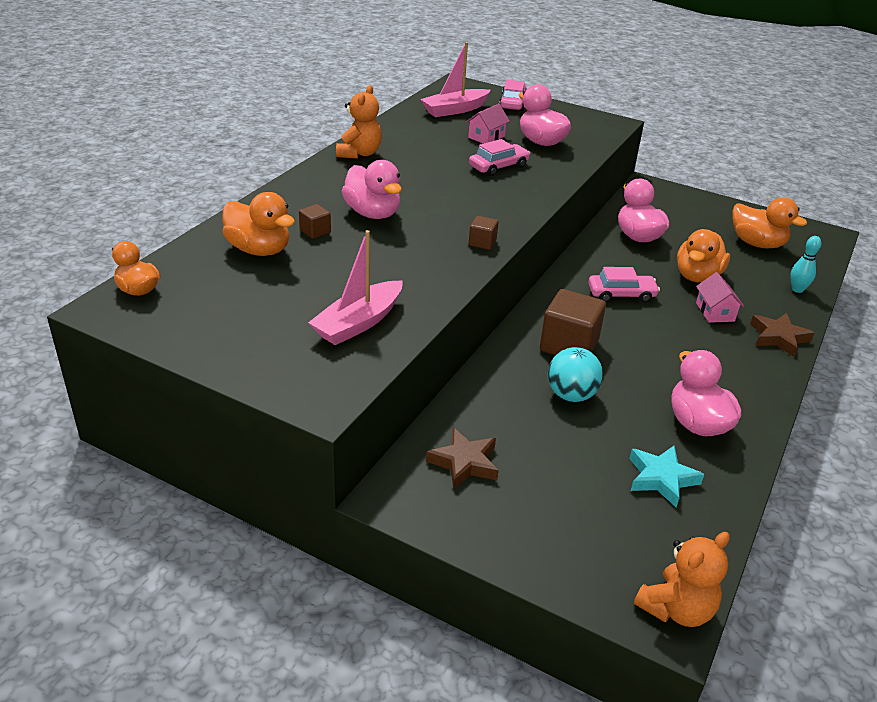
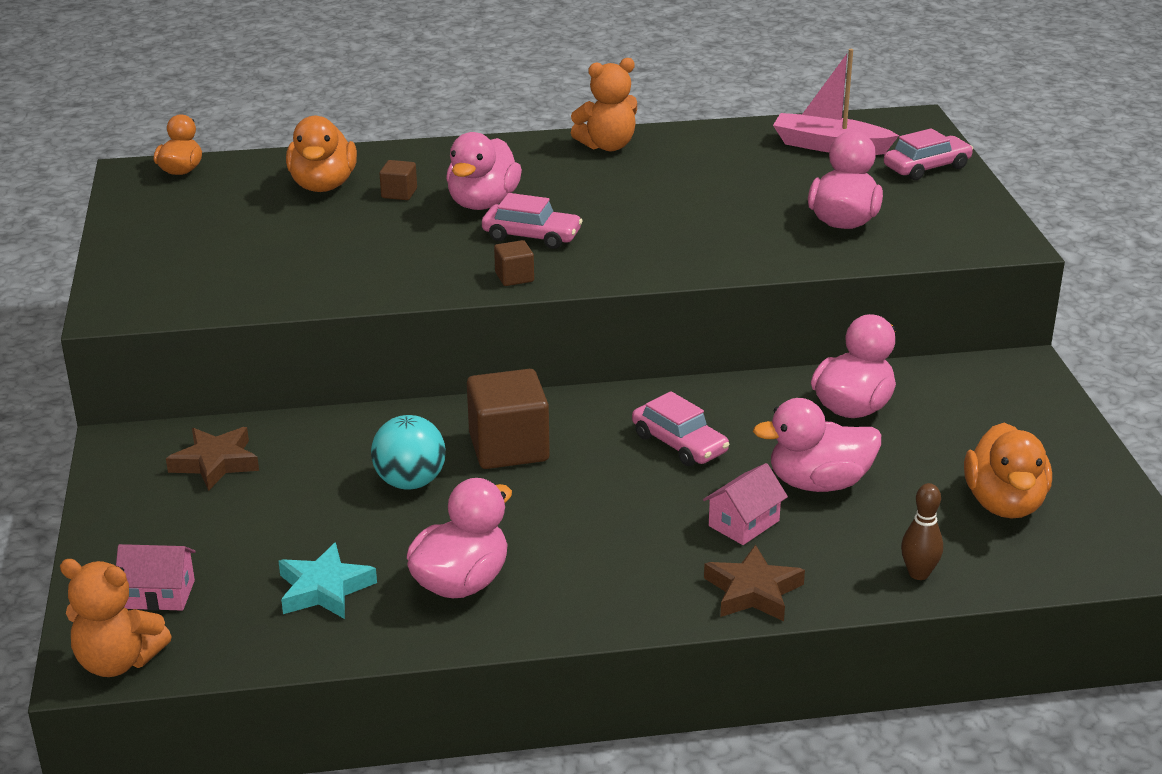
camera: 55 degrees right, 5 degrees down
pink boat [308,230,403,345] -> none
pink house [466,104,510,144] -> pink house moved to [116,544,196,611]
pink car [469,139,530,176] -> pink car moved to [482,193,583,249]
orange duck [677,229,730,283] -> pink duck [753,398,881,492]
turquoise bowling pin [790,236,821,293] -> brown bowling pin [901,483,943,580]

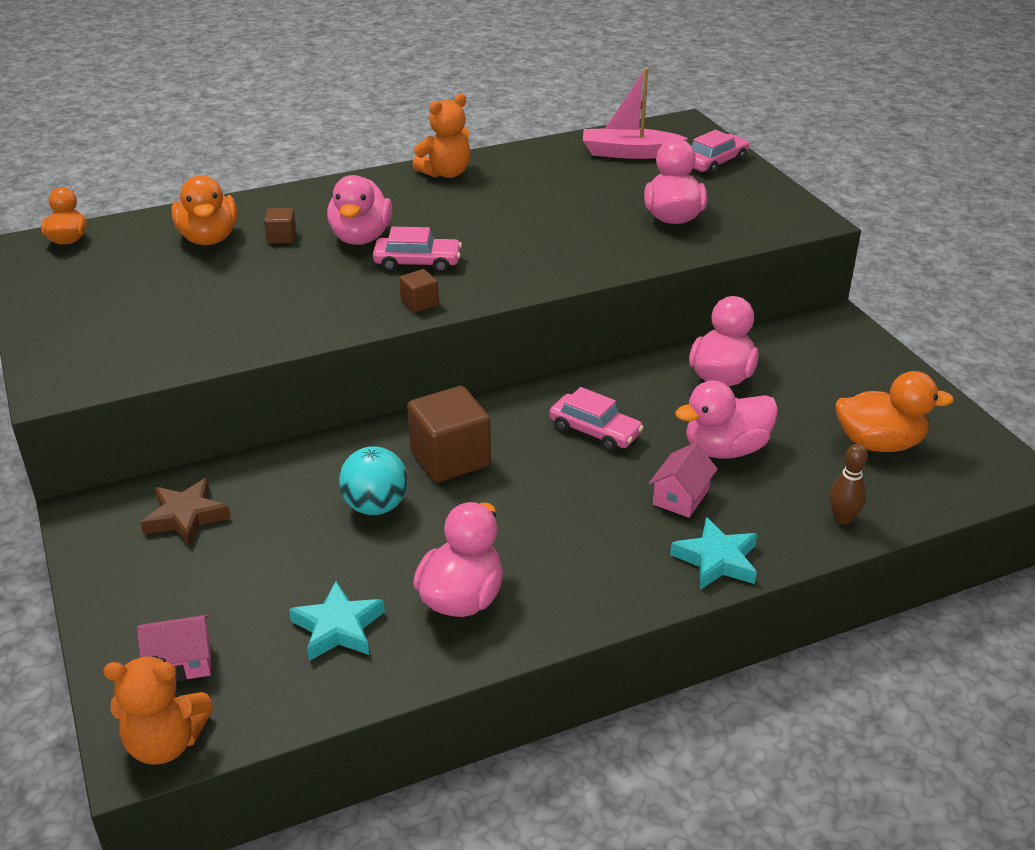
camera: 15 degrees left, 5 degrees up
brown star [704,545,805,621] -> turquoise star [670,517,757,590]
orange duck [964,423,1052,518] -> orange duck turned 75 degrees counterclockwise [835,371,954,452]

